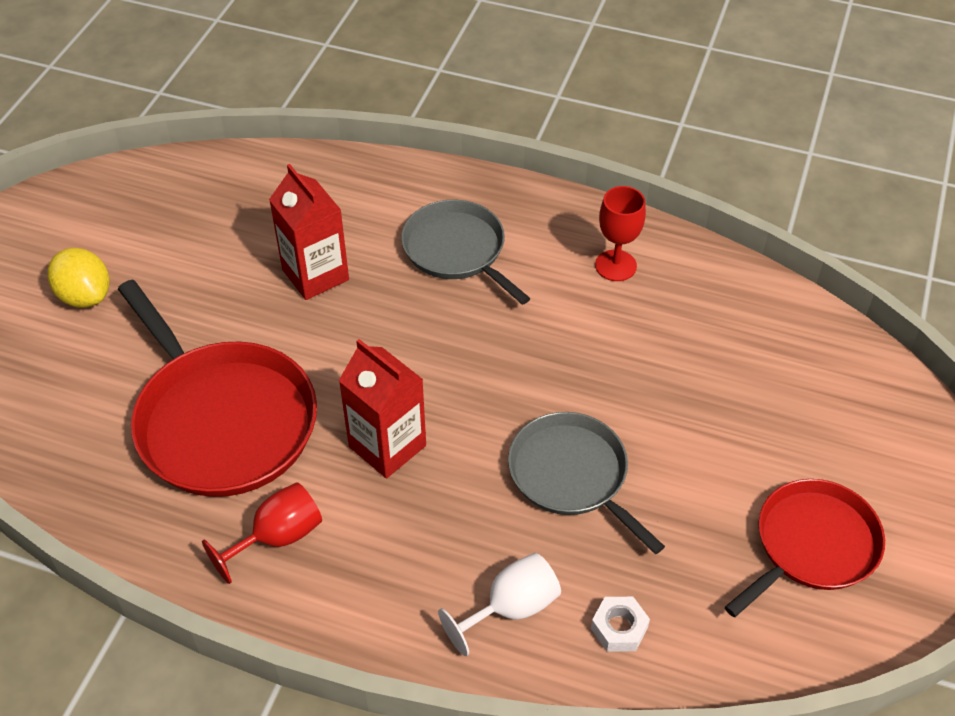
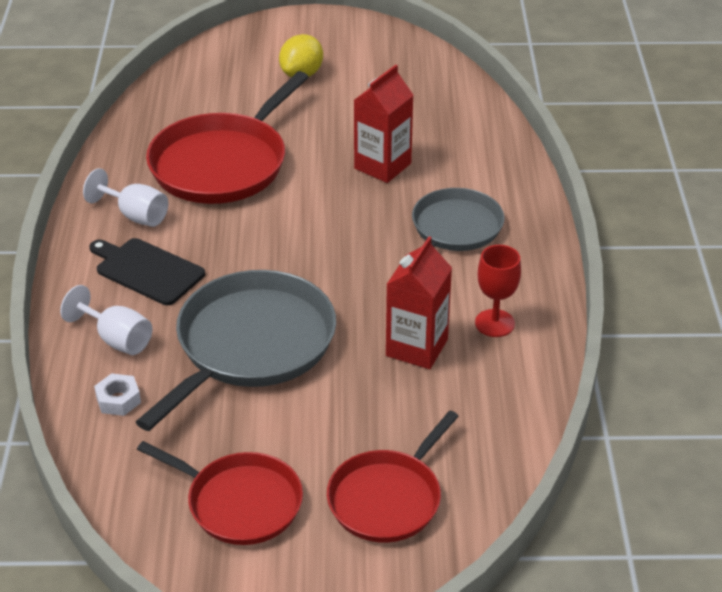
camera: 70 degrees right, 10 degrees down
red goblet [202,482,322,584] -> white goblet [83,168,168,227]
red carton [339,339,426,478] -> red carton moved to [386,236,452,369]
grey pan [508,412,665,554] -> grey pan [136,270,336,431], size x1.57
none -> black cutting board [89,238,205,305]
none -> red pan [327,410,459,543]

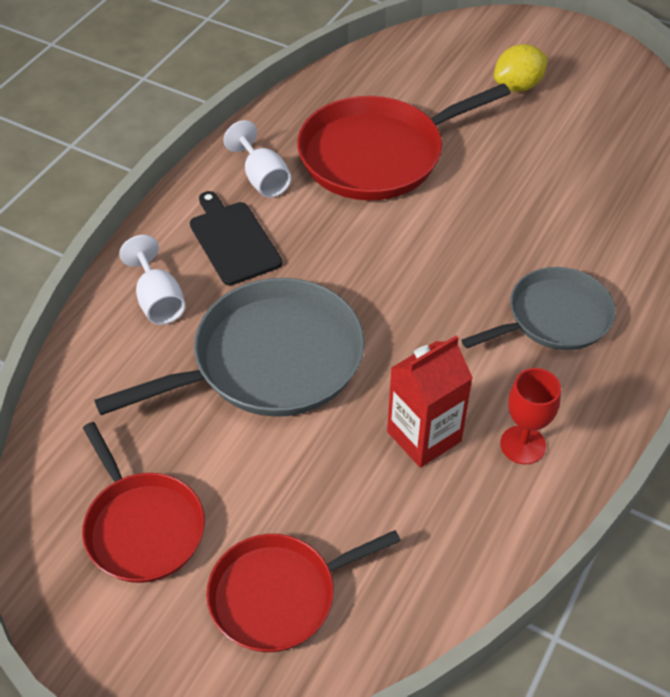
camera: 30 degrees right, 10 degrees up
white nut [94,373,141,416] -> none
red carton [354,65,413,183] -> none

